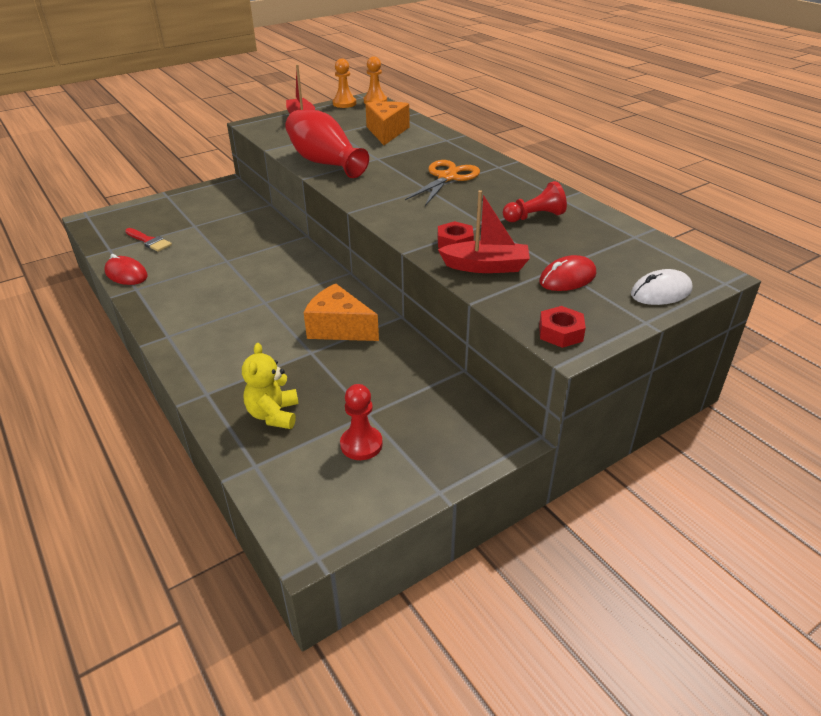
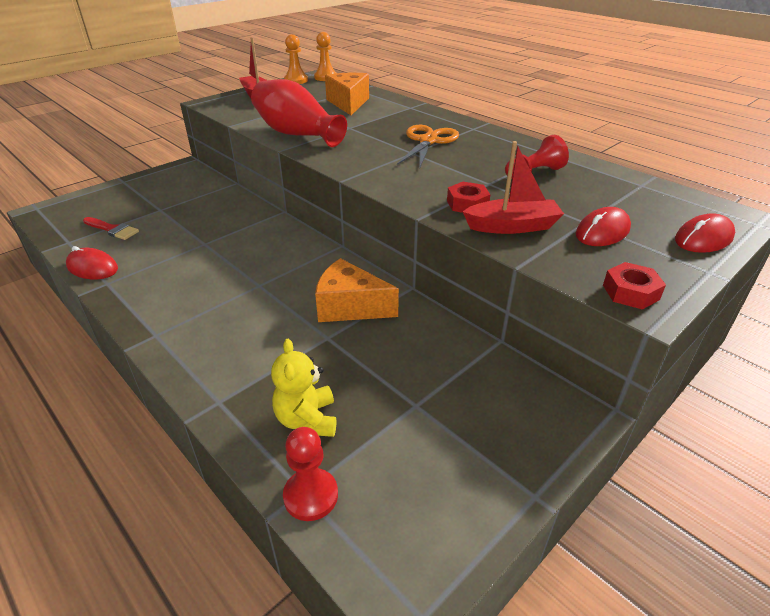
camera: 10 degrees left, 0 degrees up
red pawn [340,384,383,460] -> red pawn moved to [283,427,338,521]
white mouse [631,269,693,305] -> red mouse [675,213,735,253]

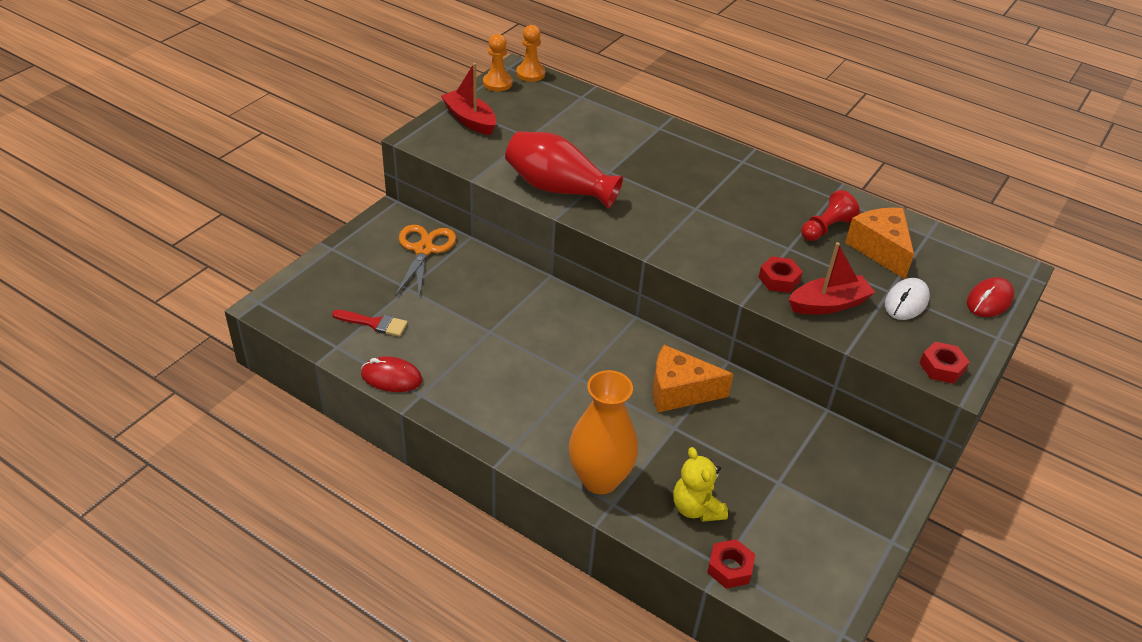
camera: 15 degrees left, 5 degrees up
red pawn [283,427,338,521] -> red nut [707,539,755,589]
orange cheese [325,73,369,115] -> orange cheese moved to [845,208,914,279]
orange scissors [397,125,459,170] -> orange scissors moved to [395,224,456,298]
red mouse [576,207,631,246] -> white mouse [885,278,930,320]
none -> orange vase [569,370,638,494]

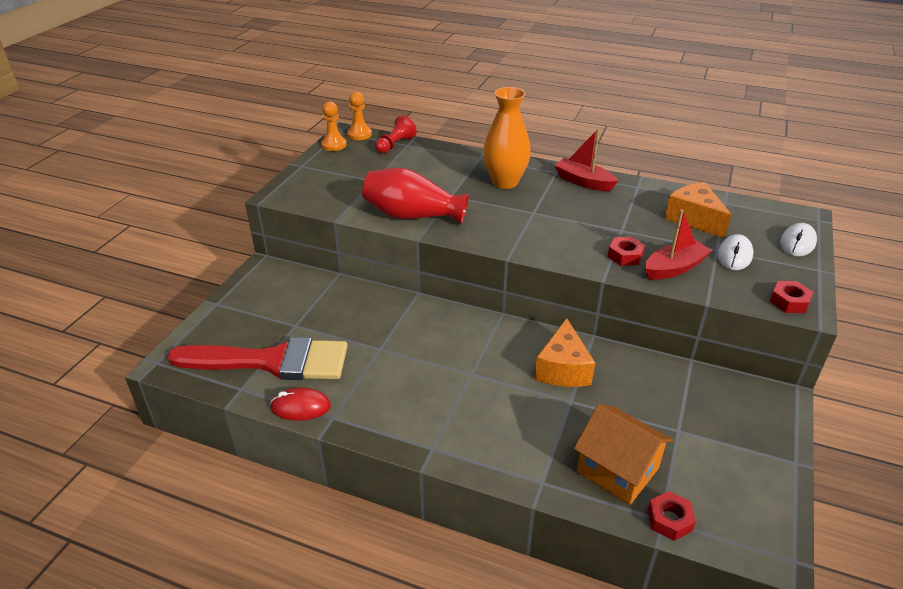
camera: 10 degrees left, 5 degrees down
red brush [332,310,408,337] -> red brush [167,337,348,380], size x2.47
orange scissors [395,224,456,298] -> none
red boat [441,63,496,135] -> red boat moved to [554,128,618,191]
orange vase [569,370,638,494] -> orange vase moved to [483,87,531,189]
orange cheese [653,345,734,413] -> orange cheese turned 75 degrees counterclockwise [534,318,595,387]
yellow teddy bear [673,447,728,522] -> orange house [574,404,673,505]
red pawn [801,190,860,241] -> red pawn moved to [375,115,417,153]
red mouse [967,277,1014,317] -> white mouse [780,223,817,256]

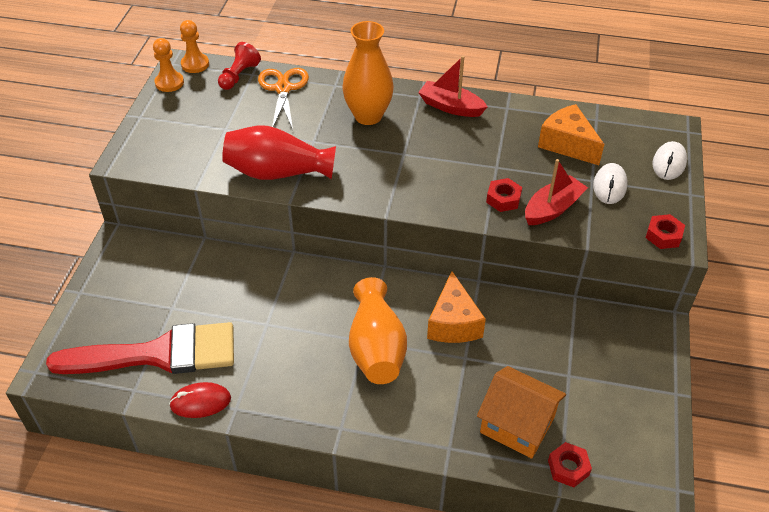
camera: 10 degrees left, 10 degrees up
none -> orange scissors [258,68,309,130]
none -> orange vase [349,277,407,384]

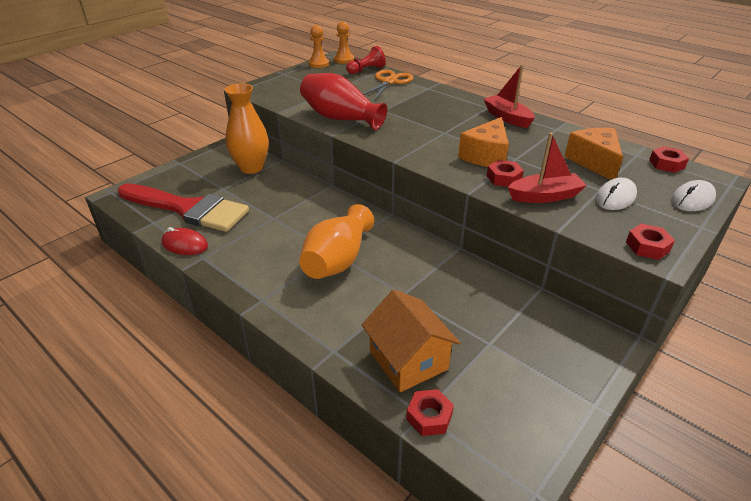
camera: 30 degrees right, 10 degrees down
orange vase [342,21,394,125] -> orange vase moved to [225,83,269,174]
orange cheese [427,271,486,343] -> orange cheese moved to [458,117,509,167]
none -> red nut [649,146,689,173]

